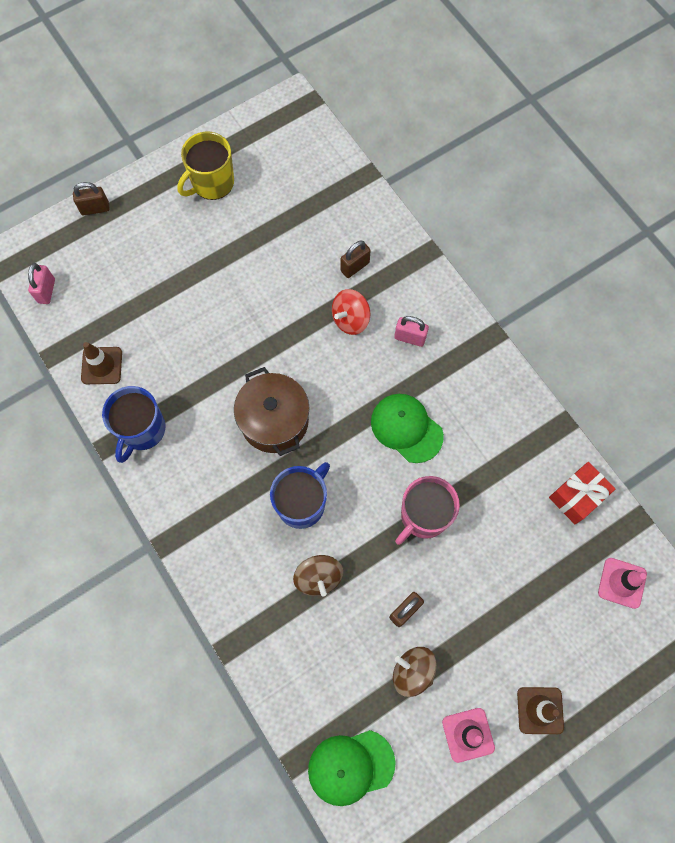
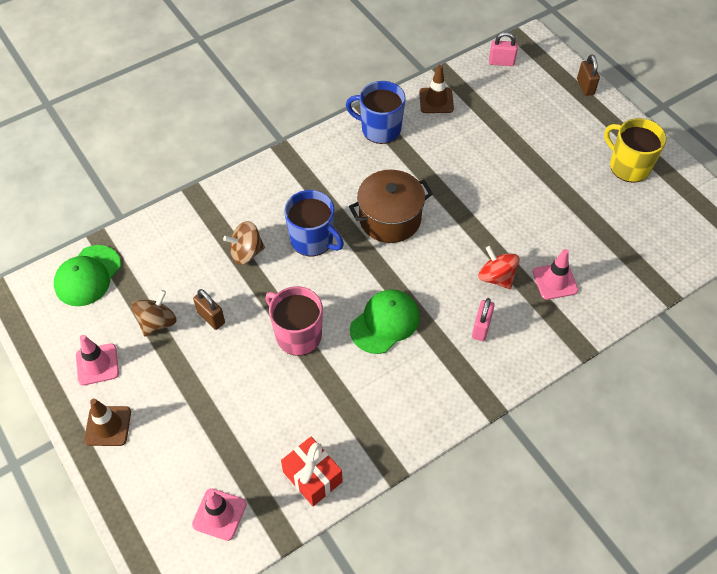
camera: 90 degrees right, 15 degrees down
green cap [308,730,396,806] -> green cap turned 135 degrees counterclockwise [54,245,121,306]
brown padlock [340,240,371,278] -> pink traffic cone [533,249,578,300]

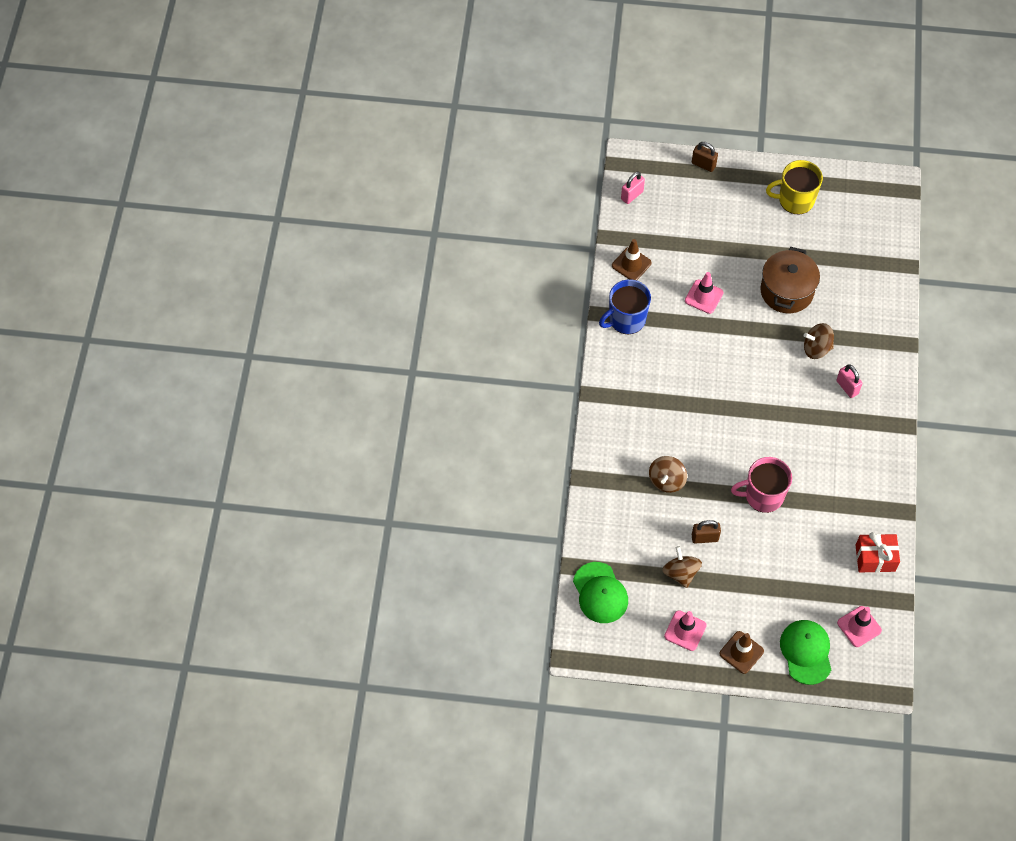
camera: 50 degrees left, 5 degrees up
blue mug [284,190,344,256] -> none
brown pot [349,170,433,243] -> brown pot moved to [760,247,820,313]
green cap [350,289,420,354] -> green cap moved to [780,620,831,685]
red spinning top [478,246,520,289] -> brown spinning top [804,323,834,359]
pink traffic cone [533,249,578,300] -> pink traffic cone moved to [685,272,724,314]

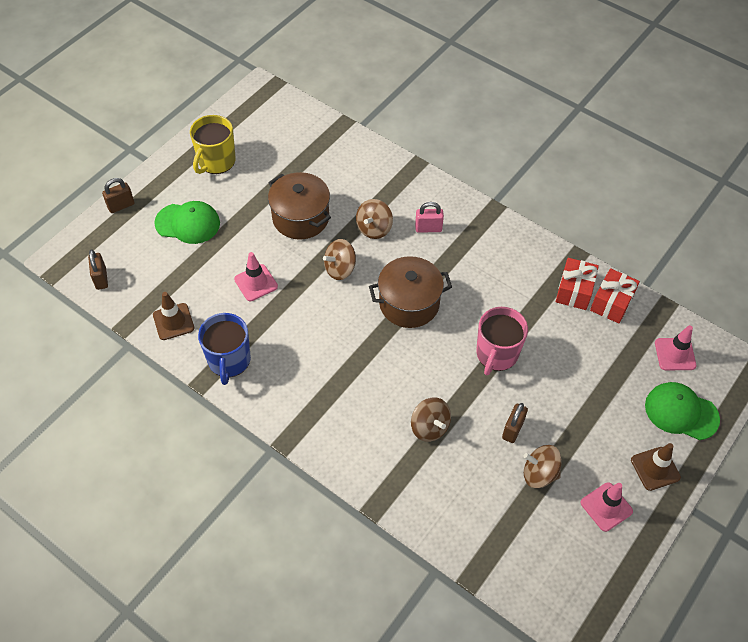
camera: 60 degrees left, 5 degrees down
green cap [573,562,628,623] -> green cap moved to [154,201,220,244]
pink padlock [621,172,645,204] -> brown padlock [88,250,108,290]
none -> brown spinning top [323,239,356,280]
none -> brown pot [369,256,452,328]
none -> red gift [556,258,599,310]

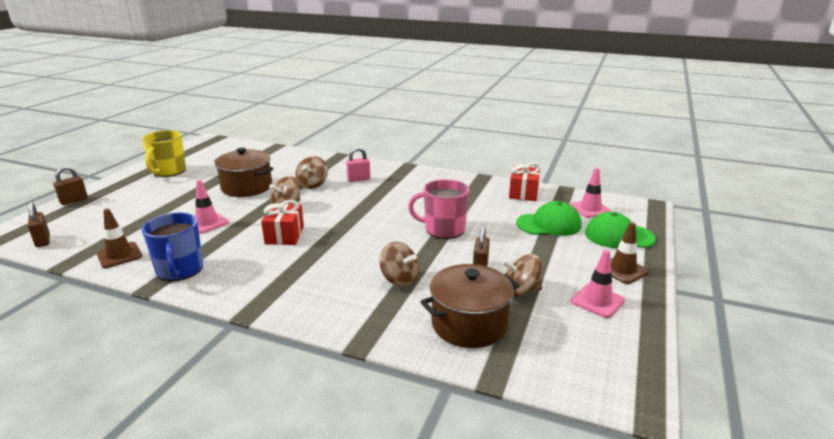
camera: 15 degrees left, 30 degrees down
green cap [154,201,220,244] -> green cap moved to [516,201,581,236]
brown pot [369,256,452,328] -> brown pot moved to [420,264,520,348]
pink mug [476,307,528,375] -> pink mug turned 90 degrees clockwise [408,179,469,239]
red gift [556,258,599,310] -> red gift moved to [261,200,304,245]

